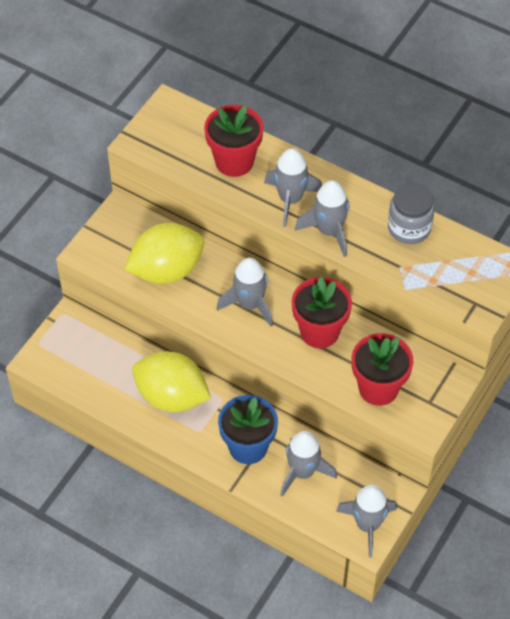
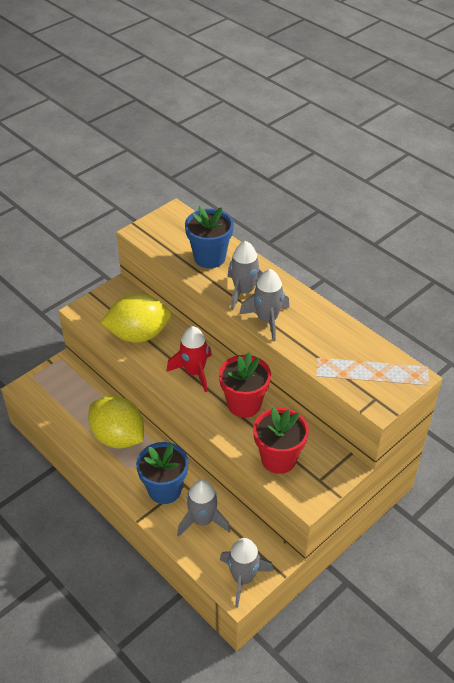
camera: 15 degrees right, 10 degrees down
red flower pot [204,105,264,177] -> blue flower pot [185,206,234,268]
grey rocket [217,258,273,327] -> red rocket [166,326,212,392]
grey jar [388,183,435,244] -> none

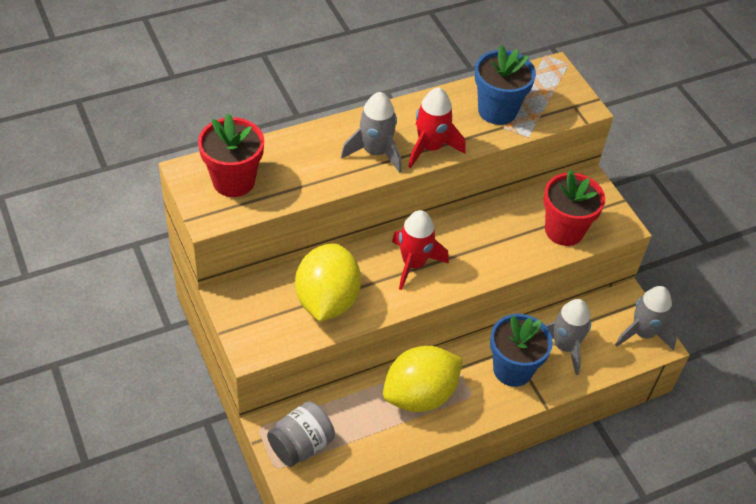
camera: 75 degrees left, 5 degrees up
blue flower pot [185,206,234,268] -> blue flower pot moved to [475,45,536,125]
red flower pot [219,352,271,418] -> red flower pot moved to [198,114,264,197]
grey rocket [240,269,289,341] -> red rocket [408,88,466,168]
none -> grey jar [267,401,335,467]

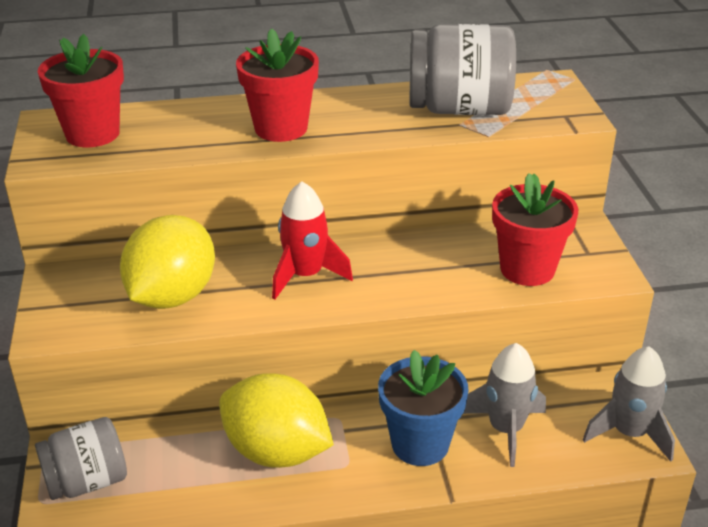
camera: 20 degrees right, 15 degrees down
grey rocket [341,92,402,173] -> red flower pot [236,28,319,142]
yellow lemon [383,346,463,412] -> yellow lemon turned 45 degrees clockwise [219,373,334,468]
red rocket [408,88,466,168] -> none
blue flower pot [475,45,536,125] -> grey jar [409,24,516,115]

